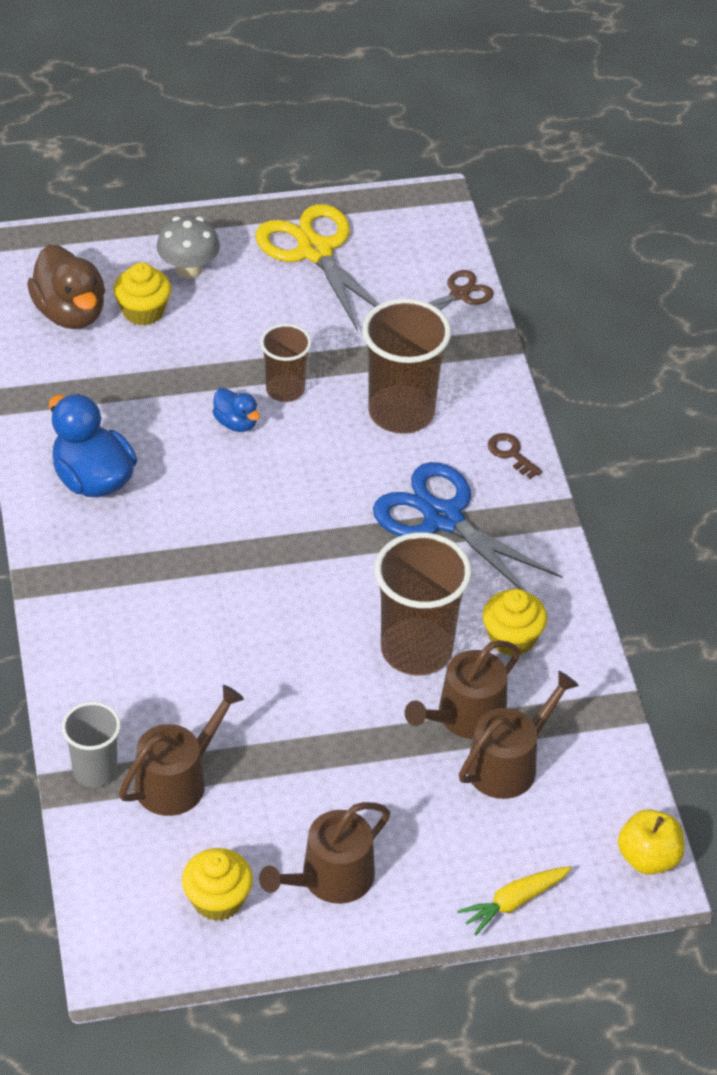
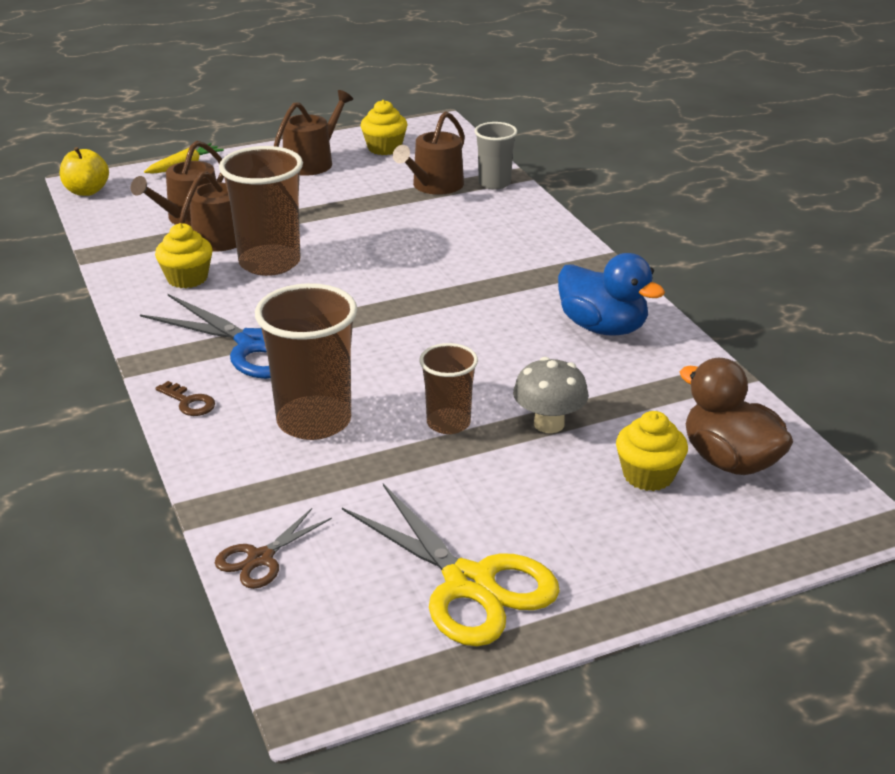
camera: 170 degrees right, 15 degrees down
grey mushroom [157,216,220,278] -> grey mushroom moved to [513,357,589,433]
blue duck [213,388,260,432] -> none

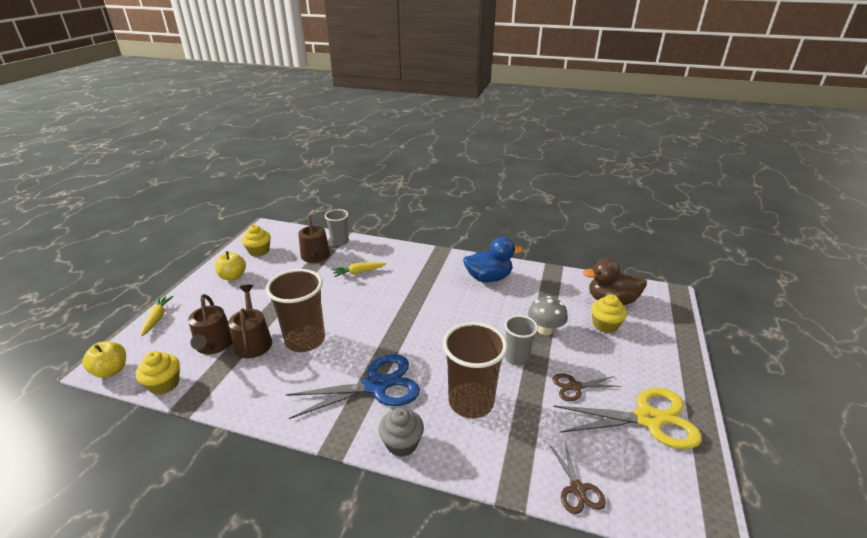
camera: 50 degrees left, 0 degrees up
yellow cupcake [155,223,213,288] -> yellow cupcake moved to [136,351,180,395]
brown key [156,381,215,416] -> grey cupcake [379,408,424,457]
brown watering can [274,90,353,176] -> yellow apple [215,251,246,280]
brown cup [419,343,478,434] -> grey cup [505,315,538,366]
none -> yellow carrot [332,262,386,277]
none -> brown scissors [552,373,621,401]

